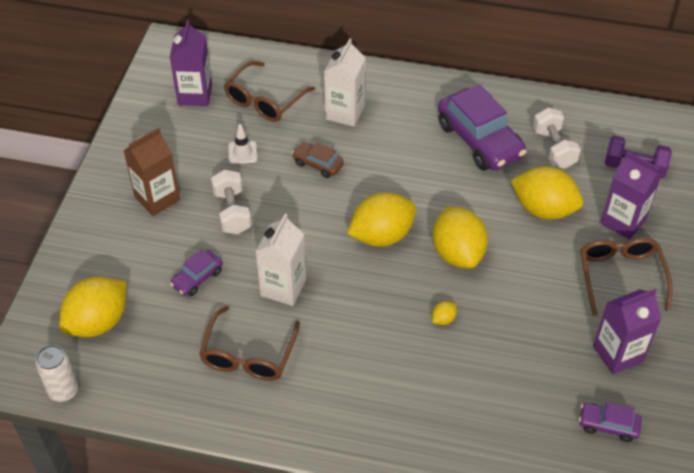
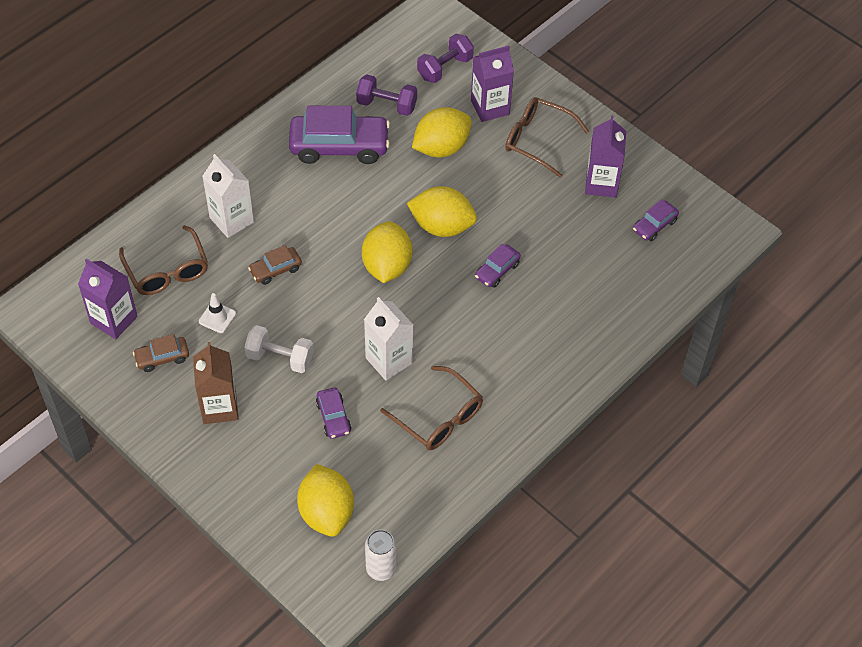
camera: 60 degrees left, 5 degrees up
yellow lemon [432,301,457,325] -> purple car [475,244,521,288]
white dumbbell [533,108,581,169] -> purple dumbbell [356,74,417,116]
none -> brown car [133,334,189,372]

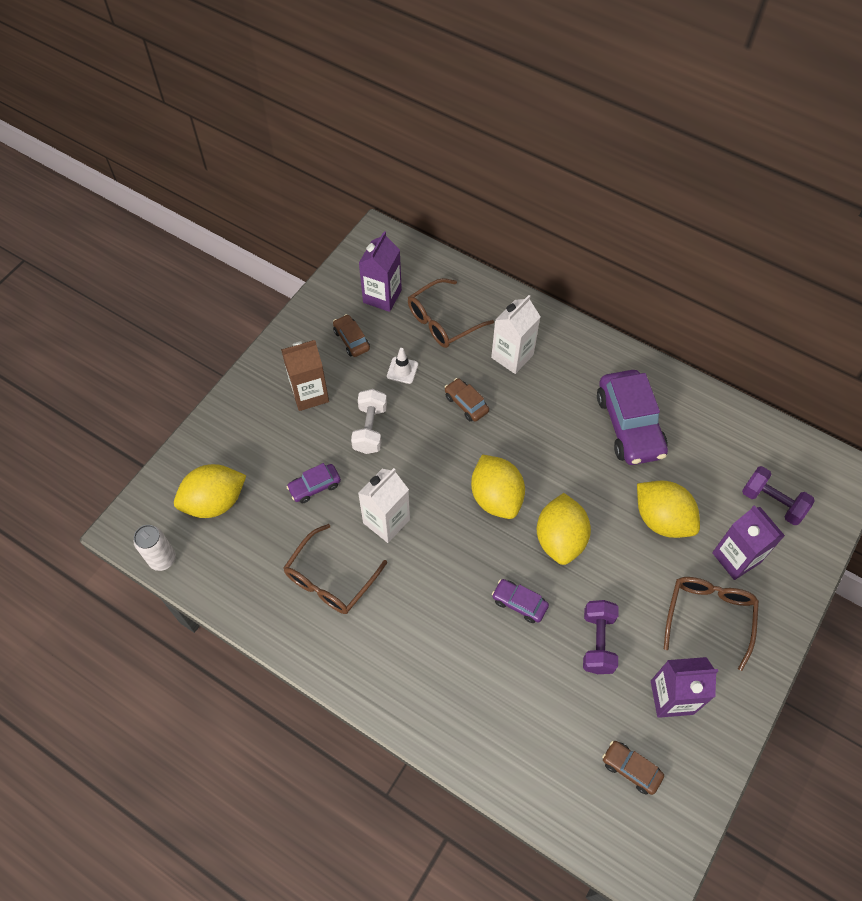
camera: 80 degrees right, 5 degrees up
purple dumbbell [356,74,417,116] -> purple dumbbell moved to [583,600,619,674]
yellow lemon [362,221,412,283] -> yellow lemon turned 75 degrees clockwise [471,455,525,519]
purple car [633,199,679,241] -> brown car [602,741,664,795]

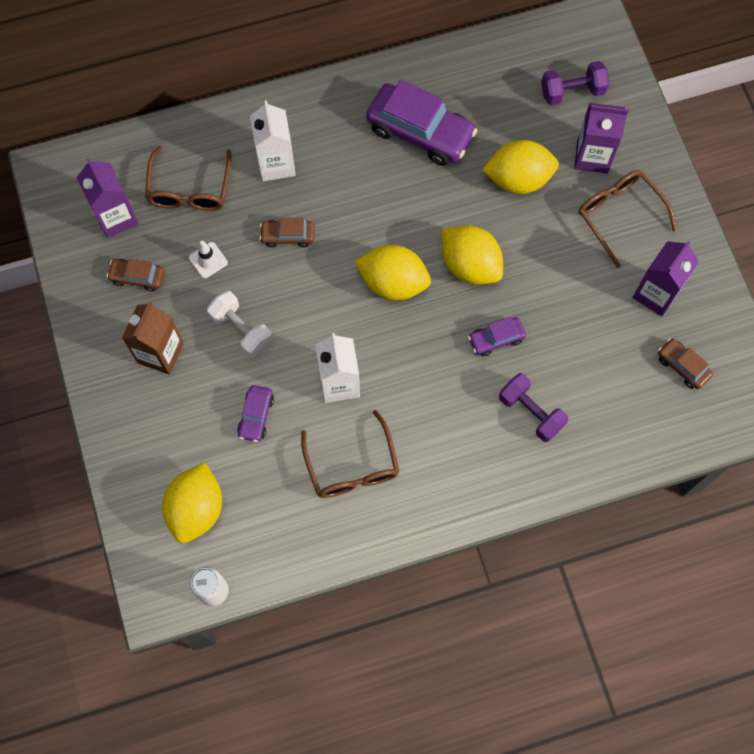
camera: 50 degrees left, 10 degrees up
purple dumbbell [583,600,619,674] -> purple dumbbell moved to [499,373,568,442]
brown car [602,741,664,795] -> brown car turned 60 degrees clockwise [658,338,713,389]

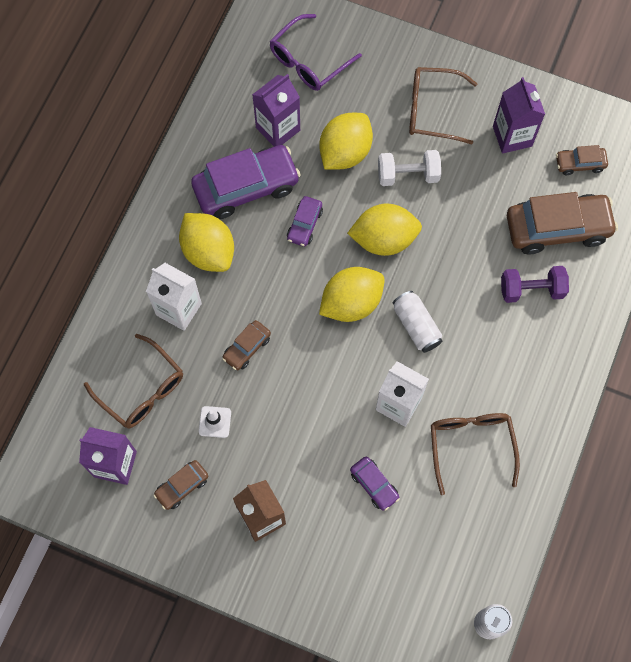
camera: 50 degrees left, 0 degrees up
yellow lemon [162,462,222,543] -> yellow lemon moved to [179,213,234,272]
white dumbbell [207,291,273,358] -> white dumbbell moved to [378,150,441,186]
brown glasses [301,410,399,498] -> brown glasses turned 120 degrees counterclockwise [431,413,520,495]
purple car [468,317,526,356] -> purple car moved to [287,196,323,246]
purple dumbbell [541,61,610,105] -> purple glasses [270,14,362,91]
purple carton [574,103,628,173] -> purple carton moved to [252,74,300,147]
none -> white can [393,291,442,353]
none -> brown car [507,192,618,254]

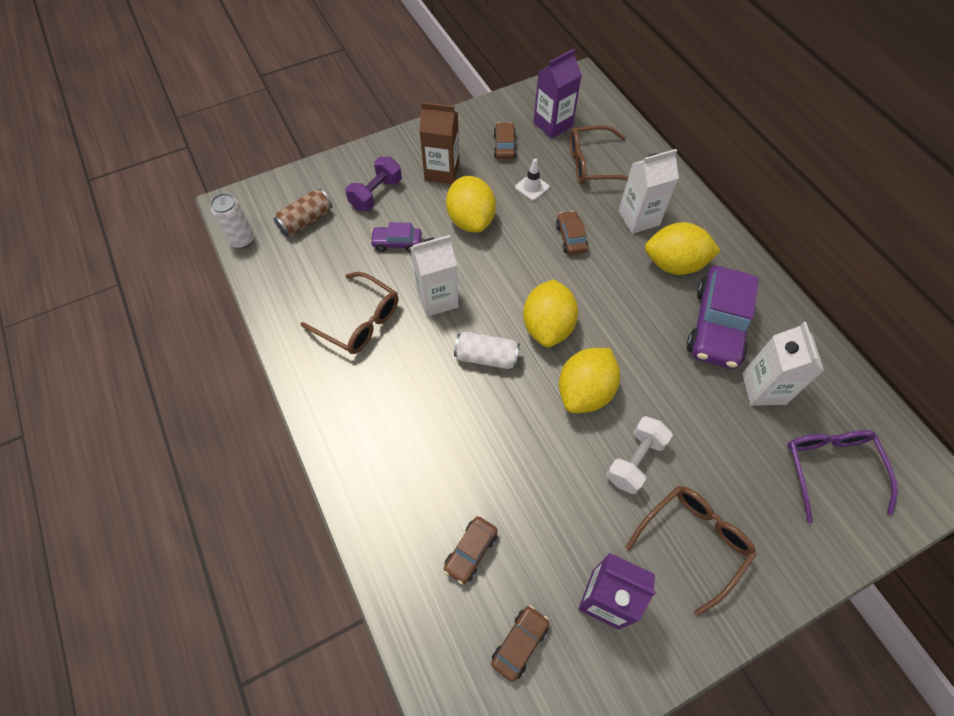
camera: 130 degrees right, 10 degrees down
purple carton [252,74,300,147] -> white carton [742,322,824,406]
purple car [287,196,323,246] -> none
yellow lemon [319,113,373,170] -> yellow lemon moved to [446,176,496,233]
purple dumbbell [501,266,569,303] -> purple dumbbell moved to [345,157,402,211]
brown car [507,192,618,254] -> brown car [444,517,498,584], size x0.49
none -> brown can [274,189,333,236]

